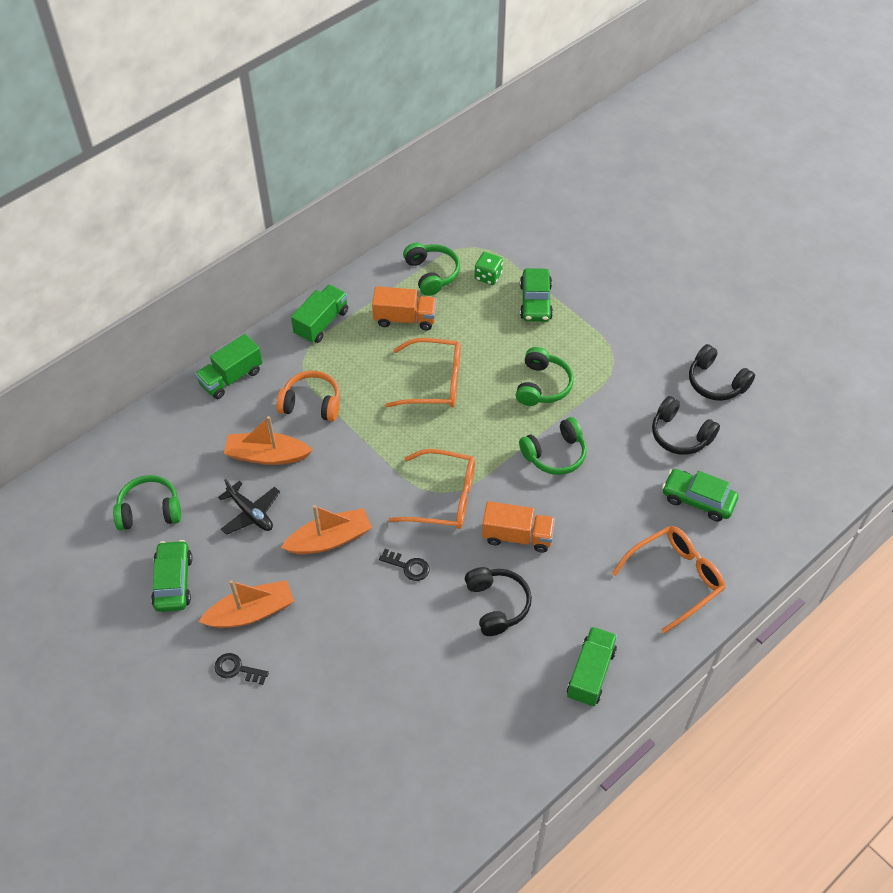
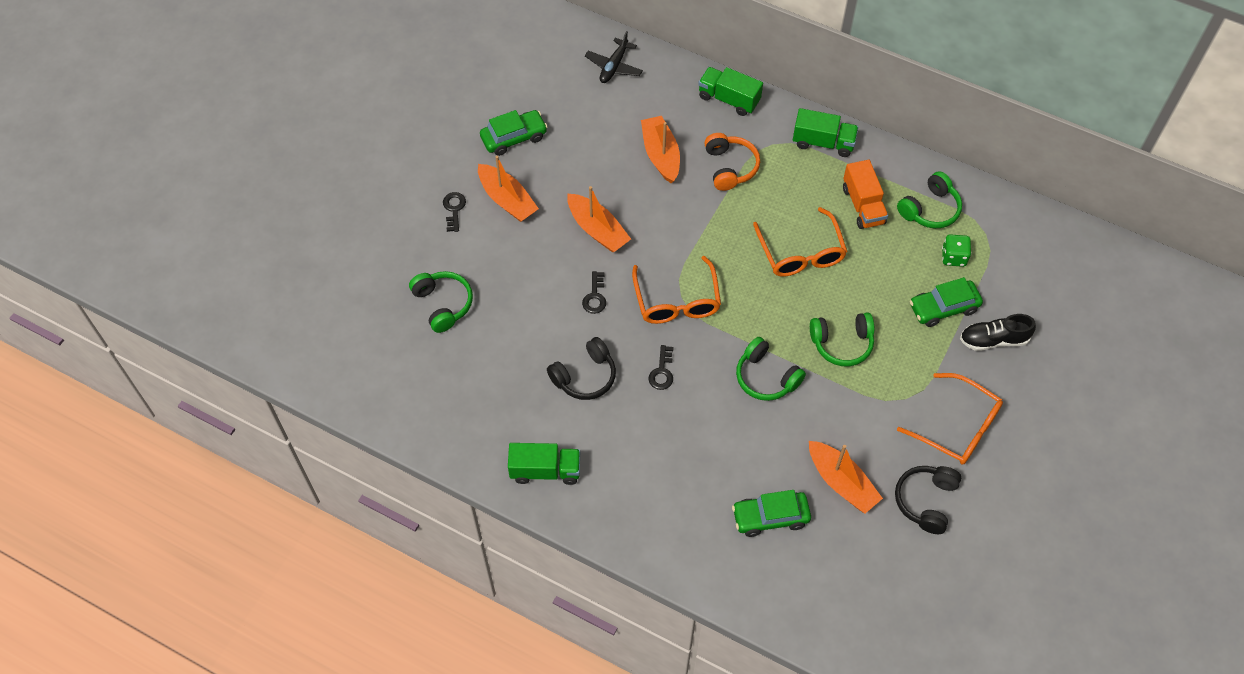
camera: 70 degrees right, 5 degrees up
green headphones [113,475,181,530] -> green headphones moved to [409,271,473,333]
black plane [218,479,280,535] -> black plane moved to [585,31,643,83]
orange truck [482,501,555,553] -> black key [648,345,674,390]
orange glasses [612,526,725,634] -> orange glasses moved to [897,373,1003,465]
black headphones [652,396,720,455] -> orange boat [809,441,883,513]
green car [662,469,738,521] -> green car turned 105 degrees counterclockwise [732,490,811,537]
none -> black shoe [960,314,1036,351]

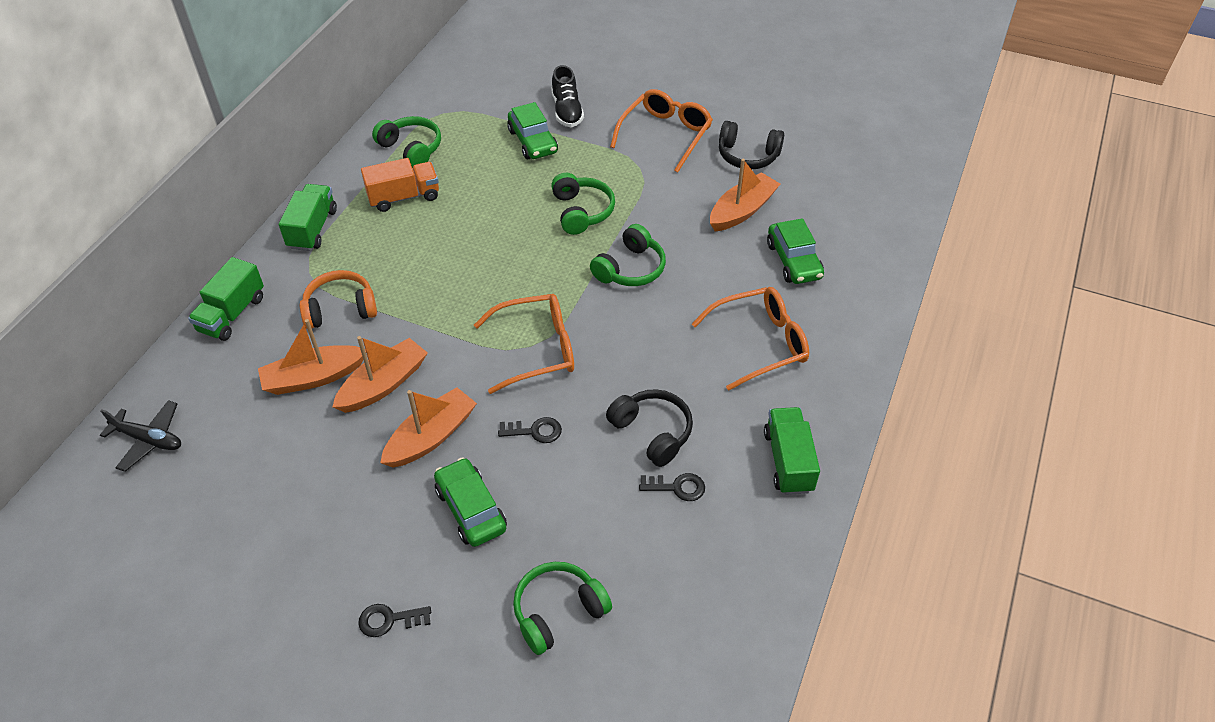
camera: 95 degrees left, 10 degrees down
orange boat [478,156,539,222] -> orange boat moved to [332,336,428,413]
green car [480,110,548,156] -> green car moved to [434,457,507,547]
black key [648,345,674,390] -> black key moved to [639,473,705,501]
orange glasses [753,207,848,277] -> orange glasses moved to [692,287,809,391]
green dice [942,234,971,267] -> none

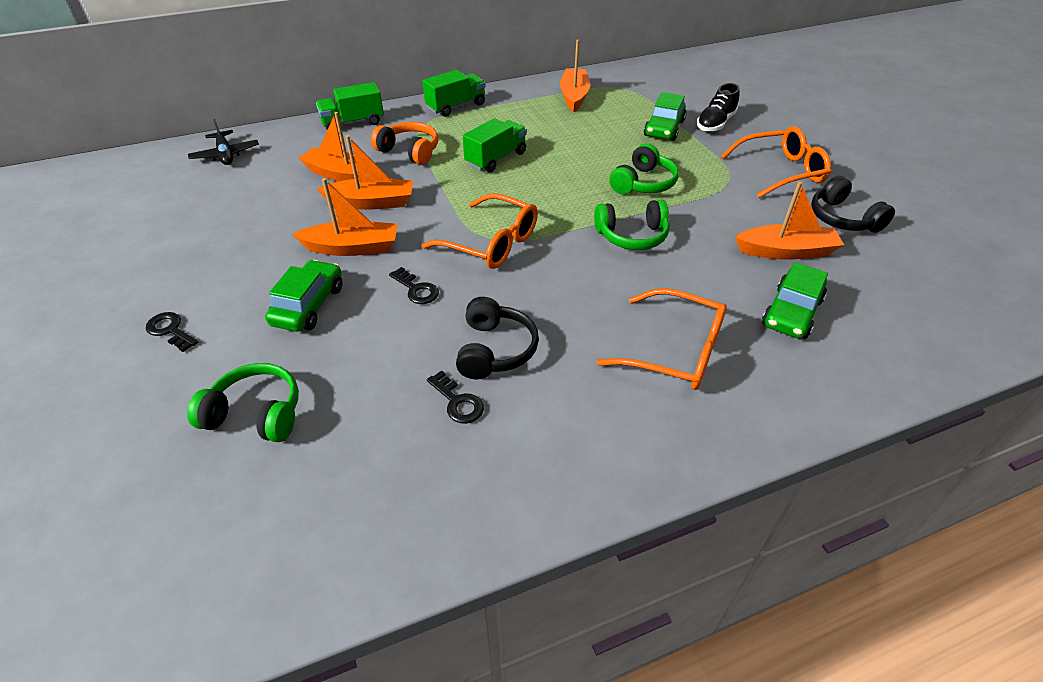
camera: 45 degrees right, 5 degrees down
orange truck [361,158,439,212] -> none
green headphones [372,116,441,168] -> orange boat [560,40,590,112]
green truck [764,407,820,495] -> green truck moved to [463,118,527,173]

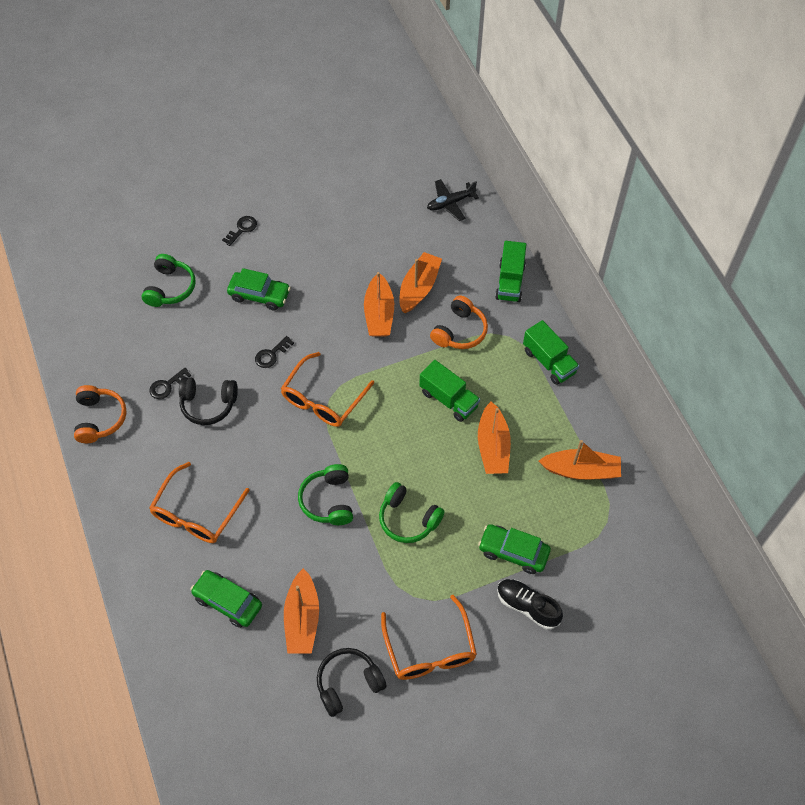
camera: 90 degrees right, 15 degrees up
orange boat [292,178,398,256] -> orange boat moved to [478,402,511,474]
green truck [316,82,384,130] -> green truck turned 150 degrees counterclockwise [495,241,527,302]
none -> orange headphones [74,385,127,443]

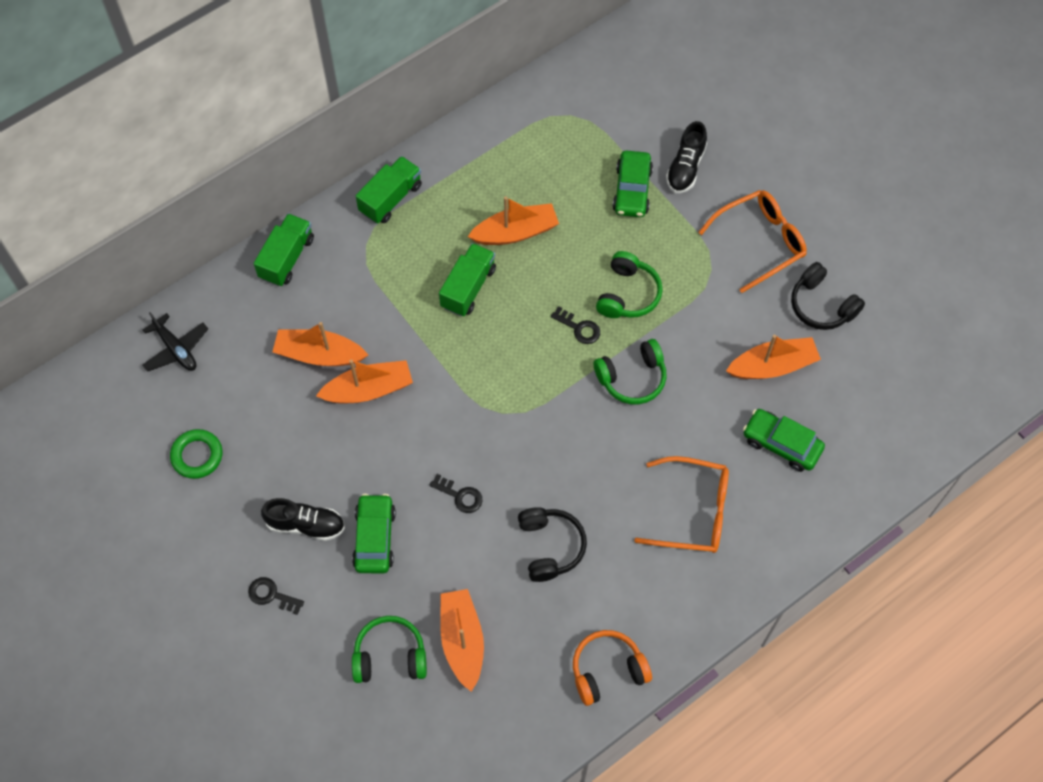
camera: 105 degrees left, 5 degrees up
black key [149,368,191,399] -> black key moved to [551,306,600,344]
green car [190,570,262,628] -> green car turned 105 degrees clockwise [743,409,825,472]
orange glasses [281,352,374,427] -> none
orange headphones [430,295,488,349] -> none
green truck [495,241,527,302] -> green truck turned 60 degrees counterclockwise [254,214,314,287]
orange boat [539,440,621,480] -> orange boat moved to [440,589,484,692]
none -> green ring [170,429,222,479]
none -> black shoe [261,498,345,541]

